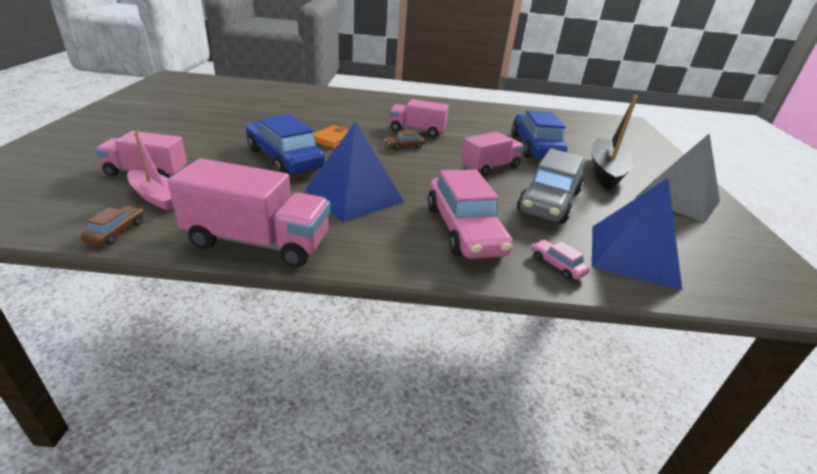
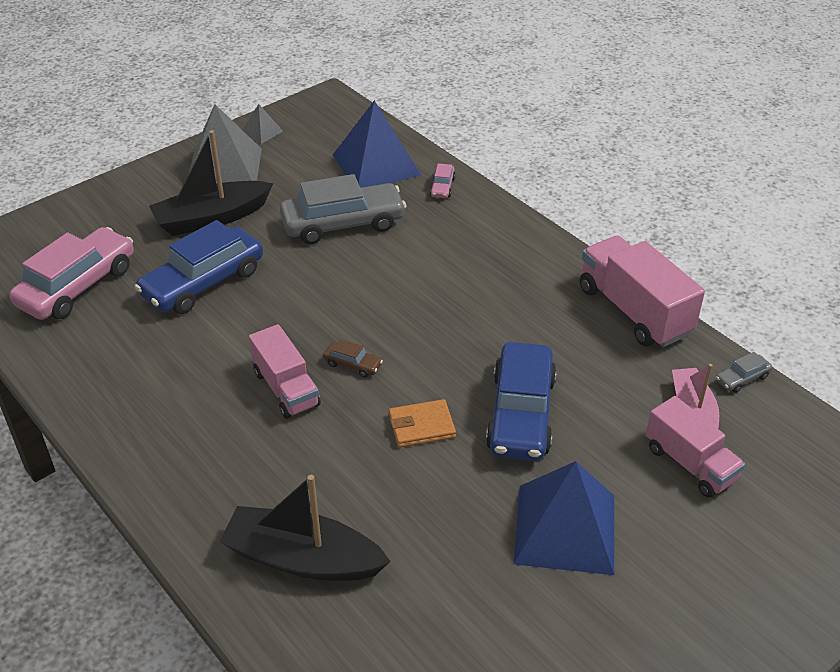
camera: 130 degrees left, 10 degrees up
brown car [81,206,143,246] -> grey car [716,352,772,393]
blue pyramid [305,121,404,222] -> blue pyramid moved to [514,461,614,575]
pink car [427,169,513,259] -> pink car moved to [9,227,134,320]
pink truck [461,132,524,176] -> none
none -> black boat [220,475,391,581]
none -> grey pyramid [243,104,283,144]

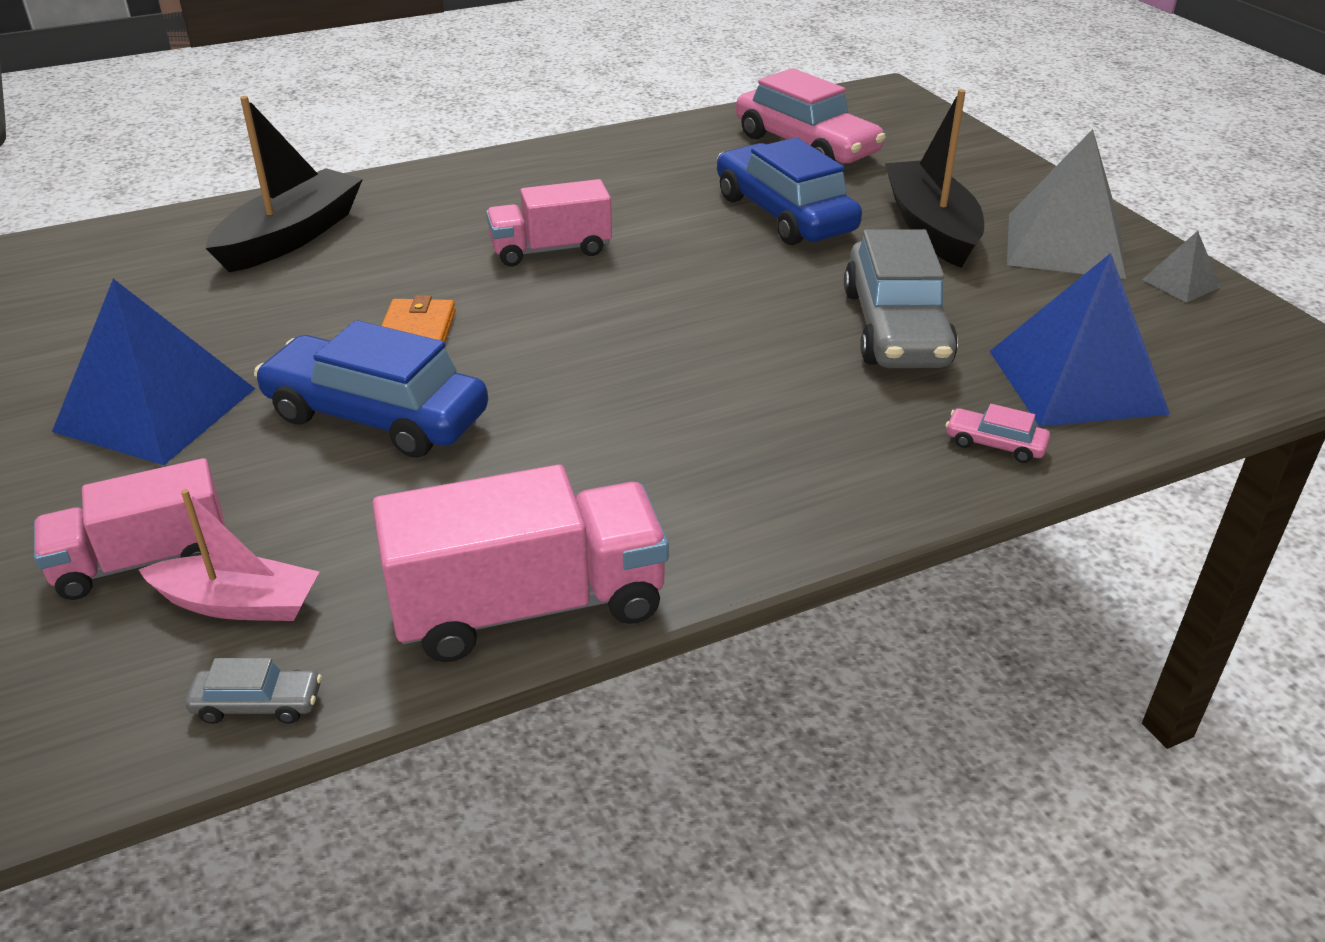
camera: 105 degrees right, 5 degrees down
brown car [323,339,383,377] -> none
grey car [716,352,772,393] -> grey car turned 105 degrees clockwise [185,658,322,724]

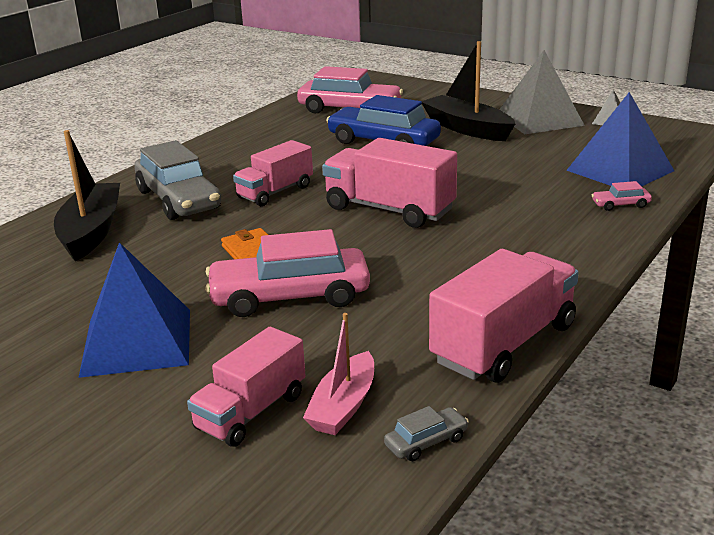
camera: 30 degrees left, 10 degrees down
pink boat [139,489,319,621] -> pink boat turned 135 degrees clockwise [303,313,374,435]
blue car [254,320,488,458] -> pink car [205,229,370,317]
grey car [844,229,958,368] -> grey car moved to [134,140,221,220]
none -> pink truck [322,138,457,228]

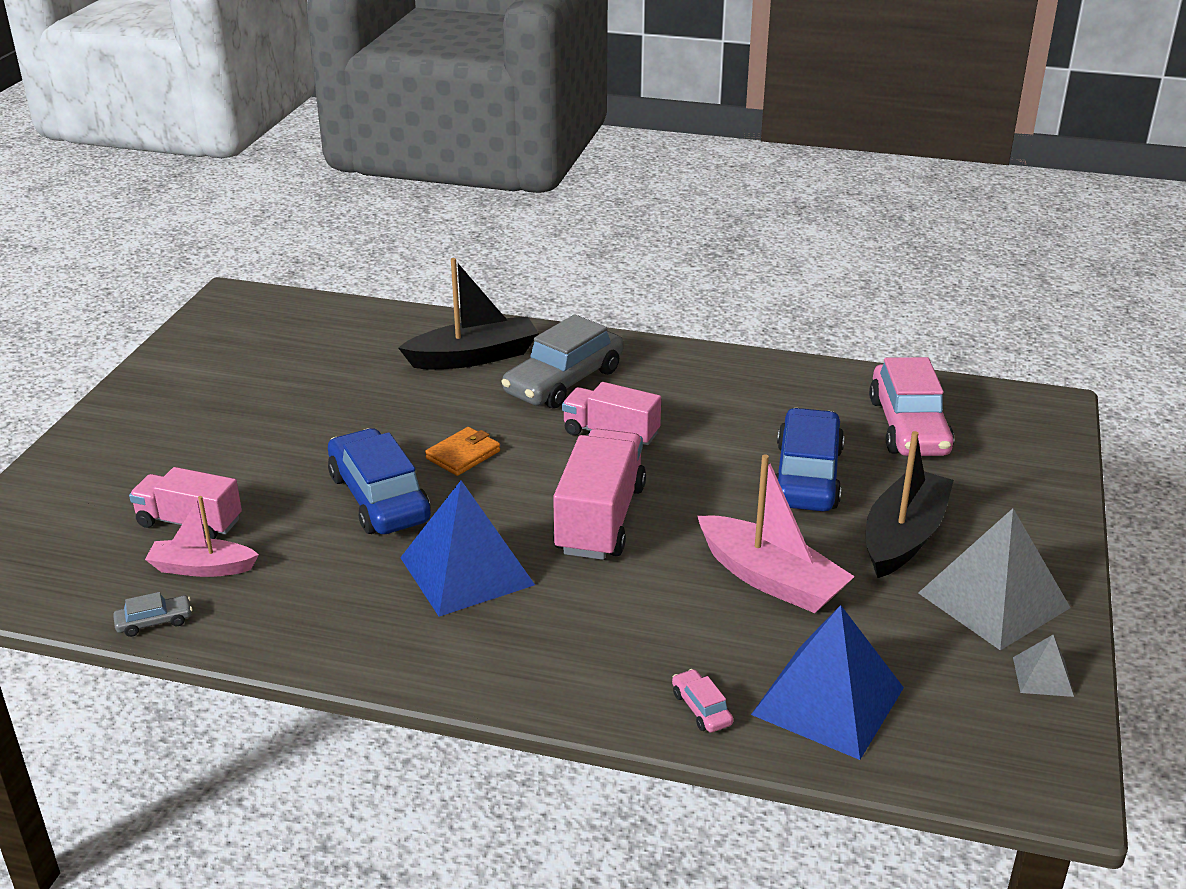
camera: 70 degrees right, 5 degrees up
blue pyramid [78,242,190,378] -> blue pyramid moved to [400,481,535,617]
pink car [205,229,370,317] -> blue car [328,428,431,534]
grey car [384,406,469,461] -> grey car turned 60 degrees counterclockwise [113,592,192,637]
pink truck [429,249,579,382] -> none
none -> pink boat [697,454,855,613]

